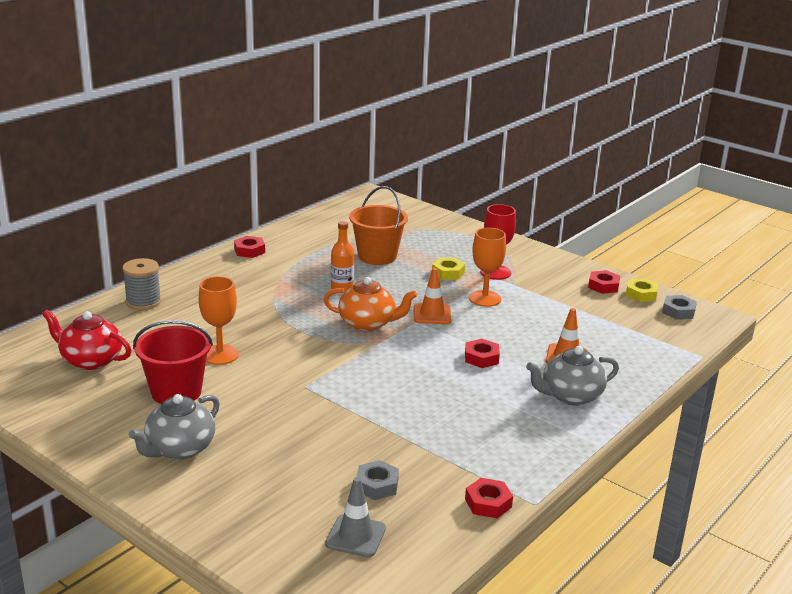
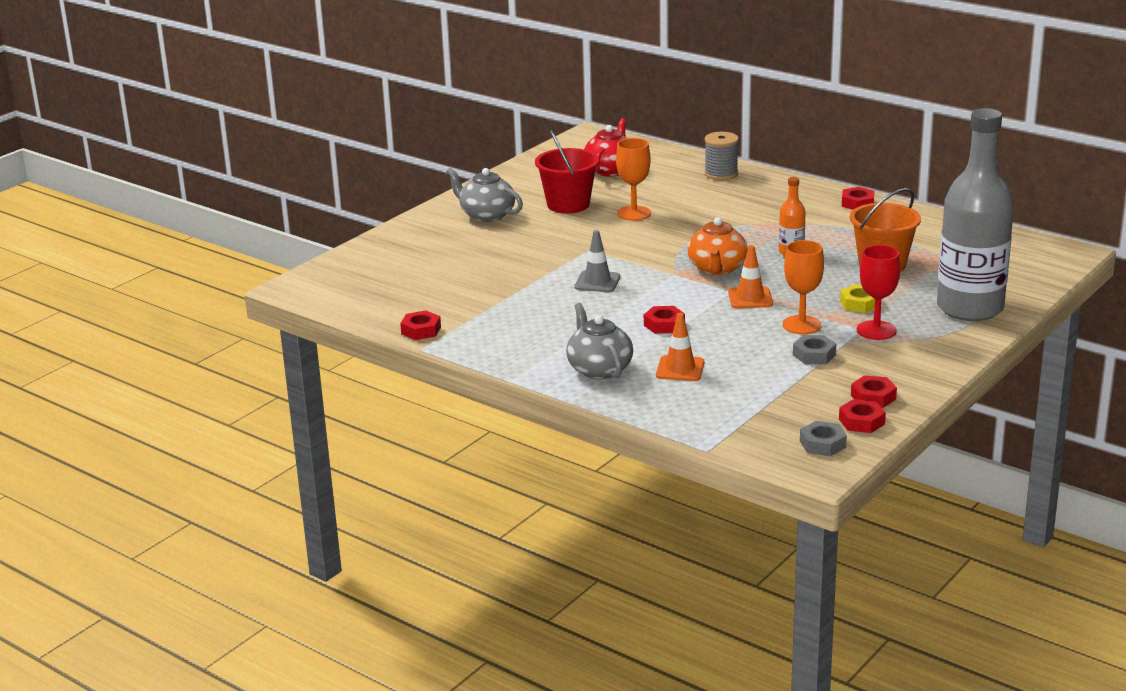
camera: 90 degrees right, 0 degrees up
grey traffic cone [325,477,386,557] -> grey traffic cone moved to [574,230,620,292]
grey nut [357,460,399,500] -> grey nut moved to [793,335,836,364]
yellow nut [626,278,659,302] -> red nut [839,399,886,433]
none -> grey bottle [937,108,1014,321]

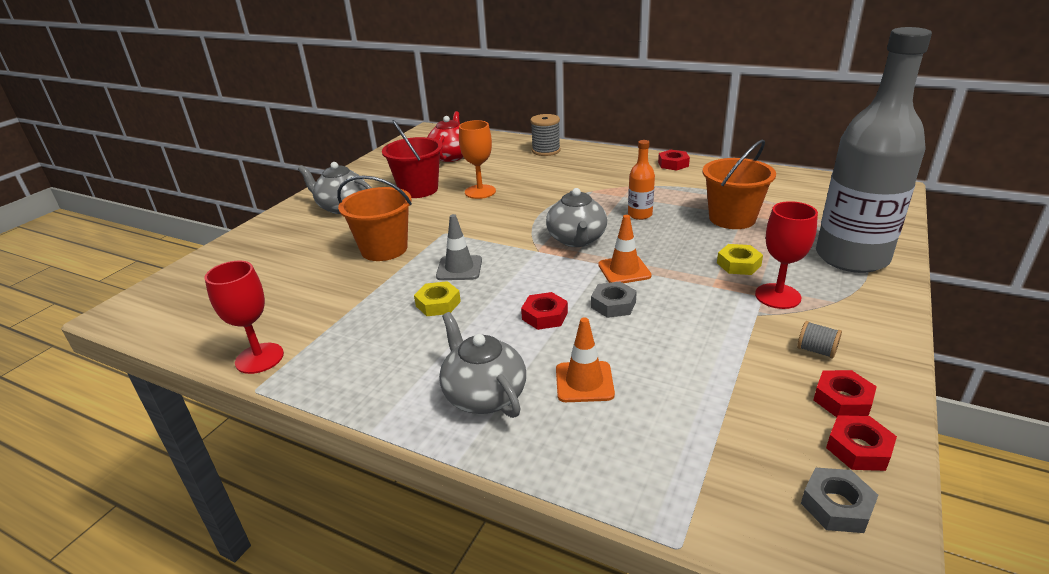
camera: 10 degrees left, 5 degrees up
red nut [400,310,441,340] -> red goblet [205,261,284,374]
orange teapot [687,217,748,275] -> grey teapot [546,188,607,247]
orange goblet [782,240,824,334] -> none
grey nut [793,335,836,364] -> grey nut moved to [591,282,637,318]
none -> orange bucket [337,176,412,261]
none -> yellow nut [414,281,461,316]
none -> grey spool [797,321,842,359]

